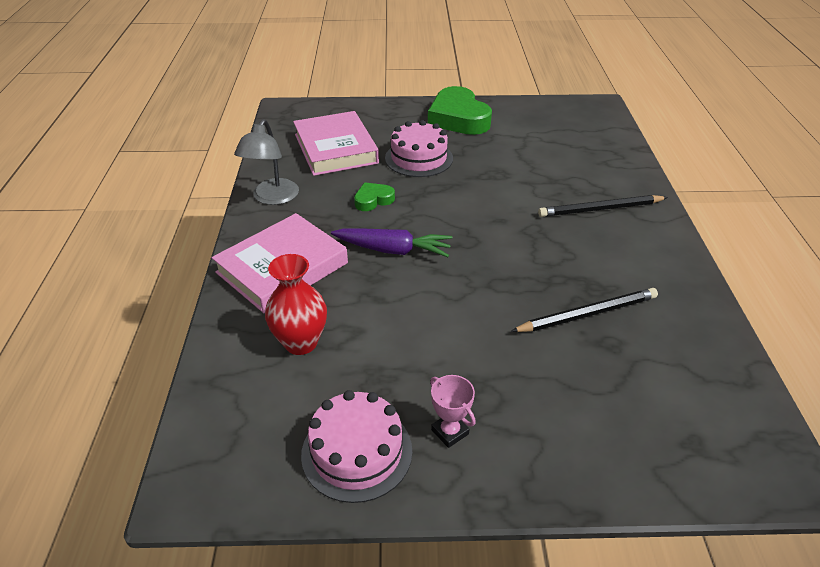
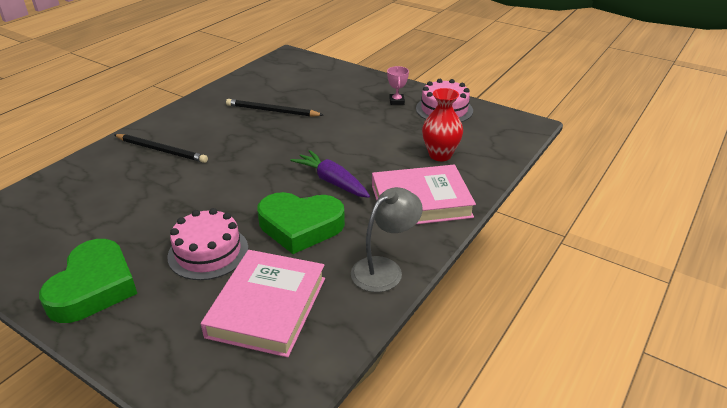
camera: 145 degrees left, 5 degrees down
green heart [354,182,395,211] -> green heart [257,192,345,254], size x2.03

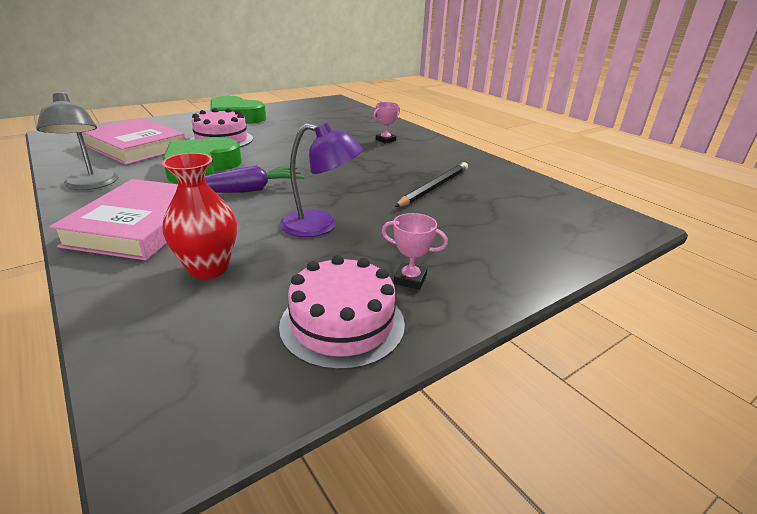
camera: 110 degrees right, 5 degrees down
black pencil [114,134,208,163] -> pink trophy [373,102,400,144]
none -> purple lamp [280,122,363,237]

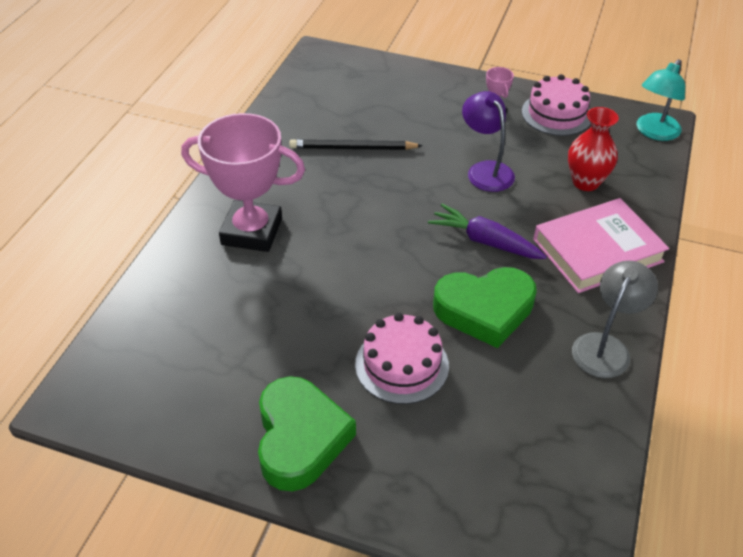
camera: 125 degrees left, 15 degrees up
pink book [82,118,186,165] -> none
pink trophy [373,102,400,144] -> pink trophy [181,113,305,252], size x2.42
none -> turquoise lamp [637,59,685,141]

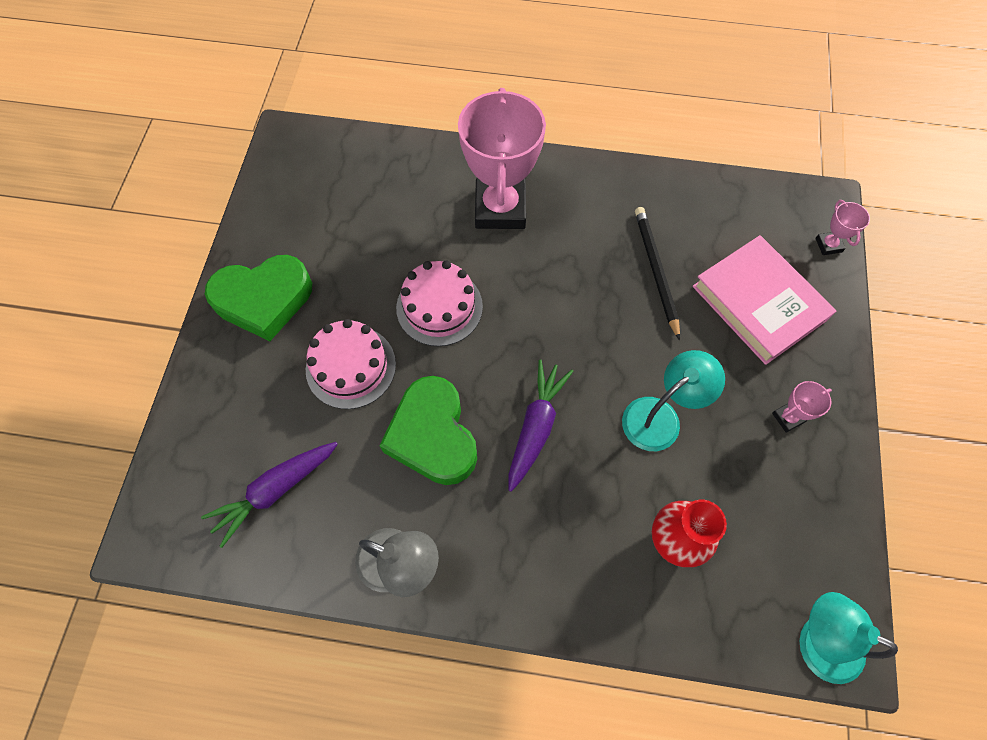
camera: 80 degrees right, 20 degrees up
purple lamp [462,91,515,192] -> turquoise lamp [622,350,725,451]
pink cake [522,74,591,136] -> pink cake moved to [396,260,483,346]
pink book [533,198,669,293] -> pink book moved to [692,235,836,365]
none -> purple carrot [201,442,338,548]
none -> pink trophy [815,200,870,255]

